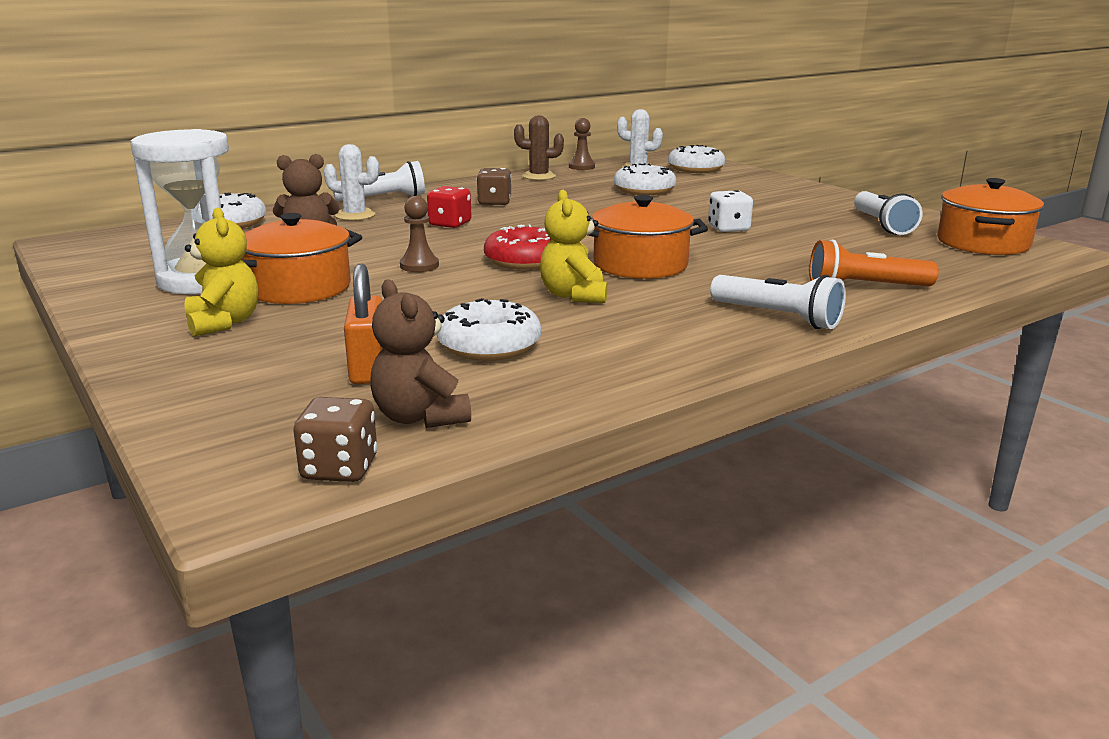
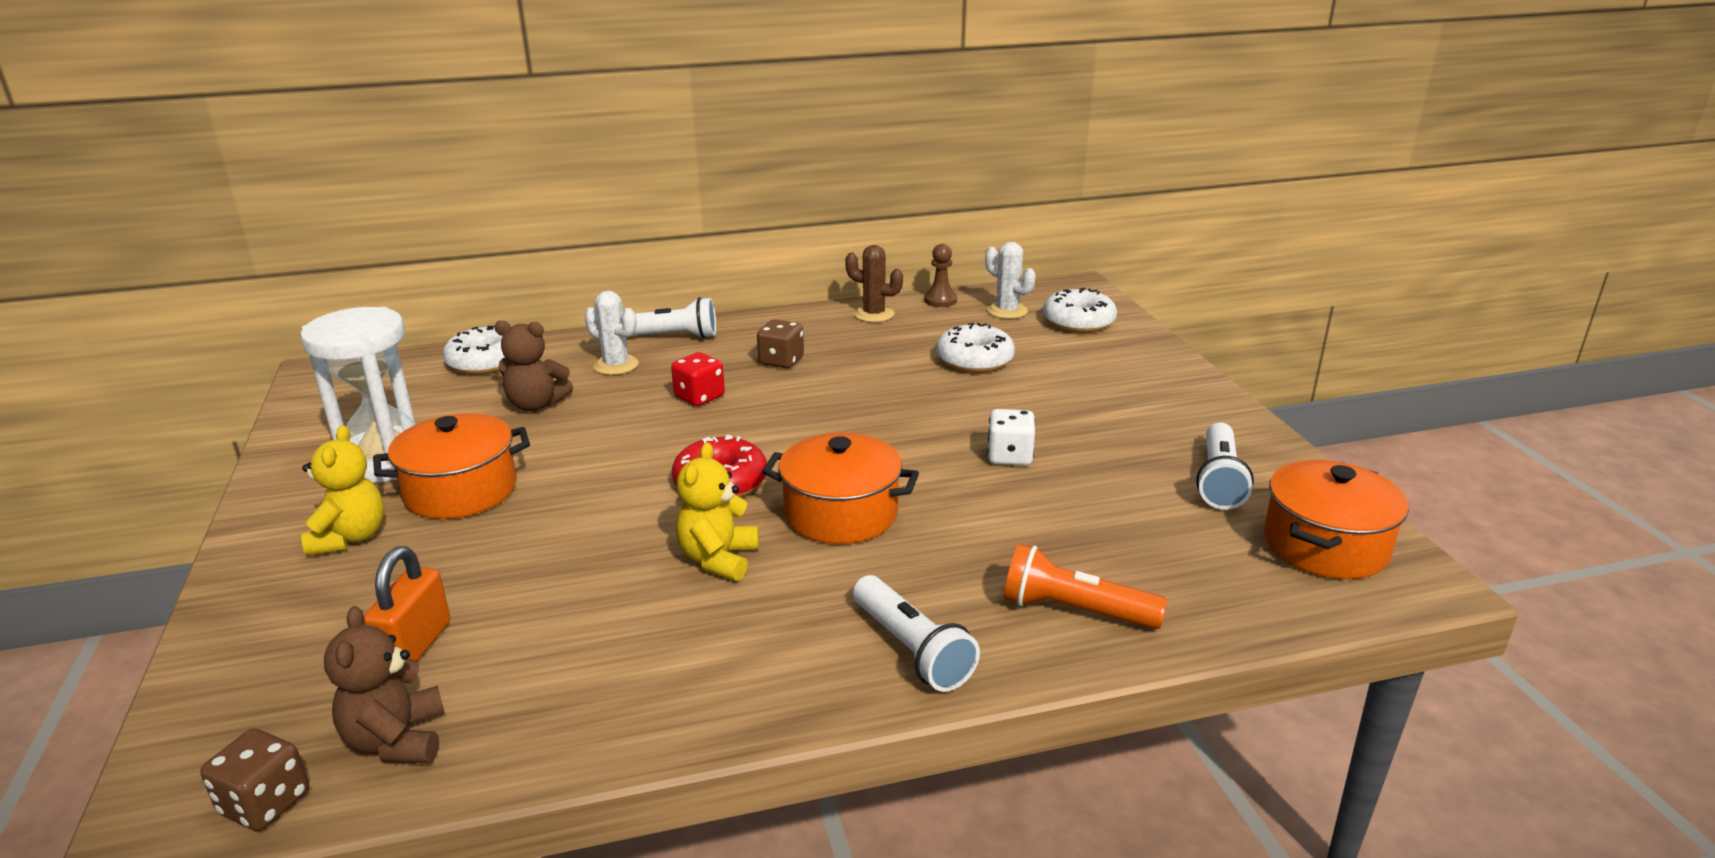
camera: 20 degrees right, 5 degrees up
brown pawn [400,196,439,272] -> none
white donut [437,298,541,361] -> none

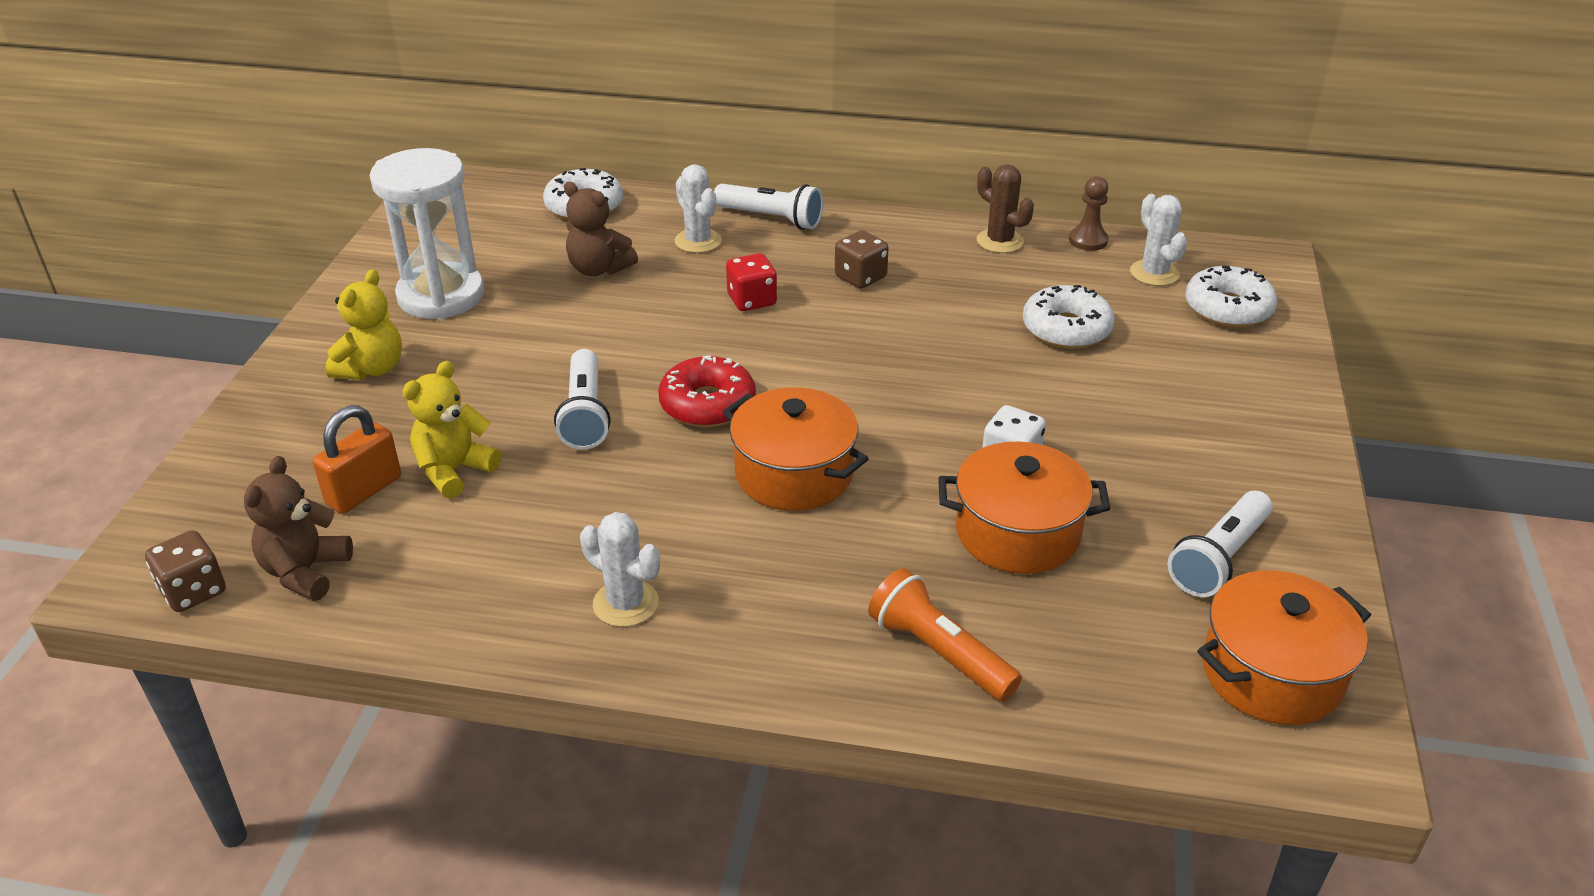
camera: 25 degrees right, 10 degrees up
orange pot [373,413,530,519] -> orange pot moved to [938,441,1111,574]
yellow teddy bear [676,443,759,581] -> yellow teddy bear moved to [402,361,501,499]
white flashlight [853,575,980,692] -> white flashlight moved to [554,349,610,450]
none -> white cactus [580,512,660,627]

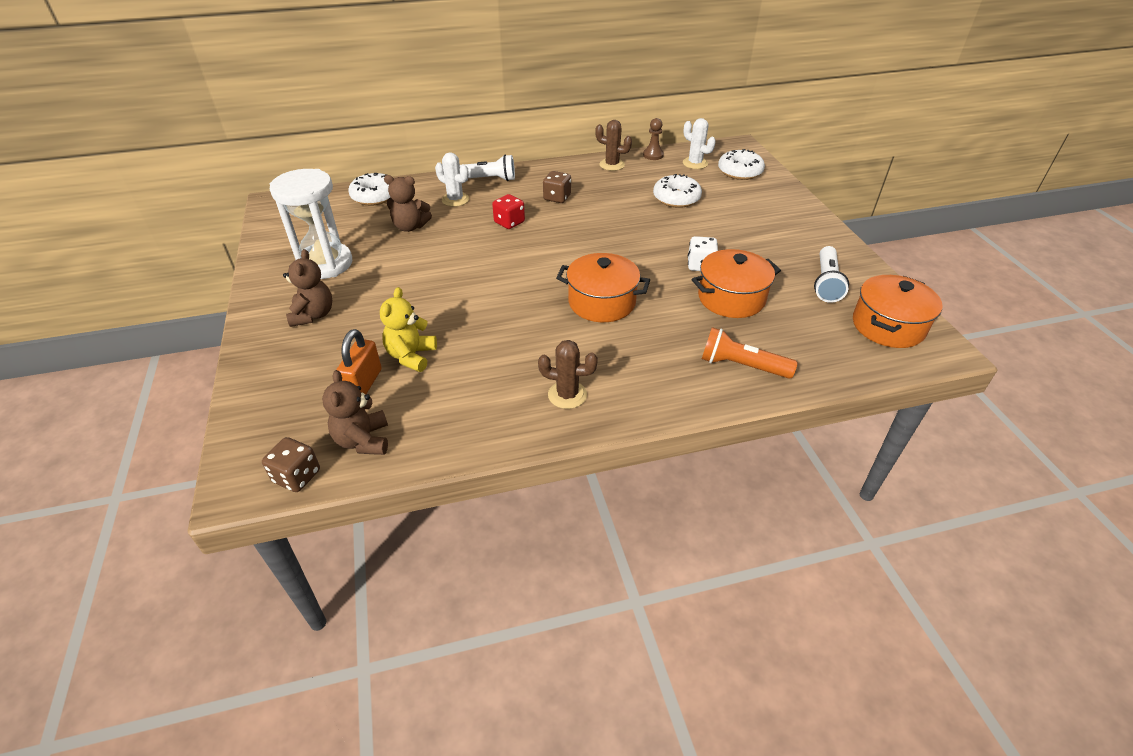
camera: 25 degrees left, 5 degrees up
yellow teddy bear [326,269,402,380] -> brown teddy bear [283,249,332,327]
white flashlight [554,349,610,450] -> none
white cactus [580,512,660,627] -> brown cactus [538,340,598,409]
red donut [658,355,756,427] -> none

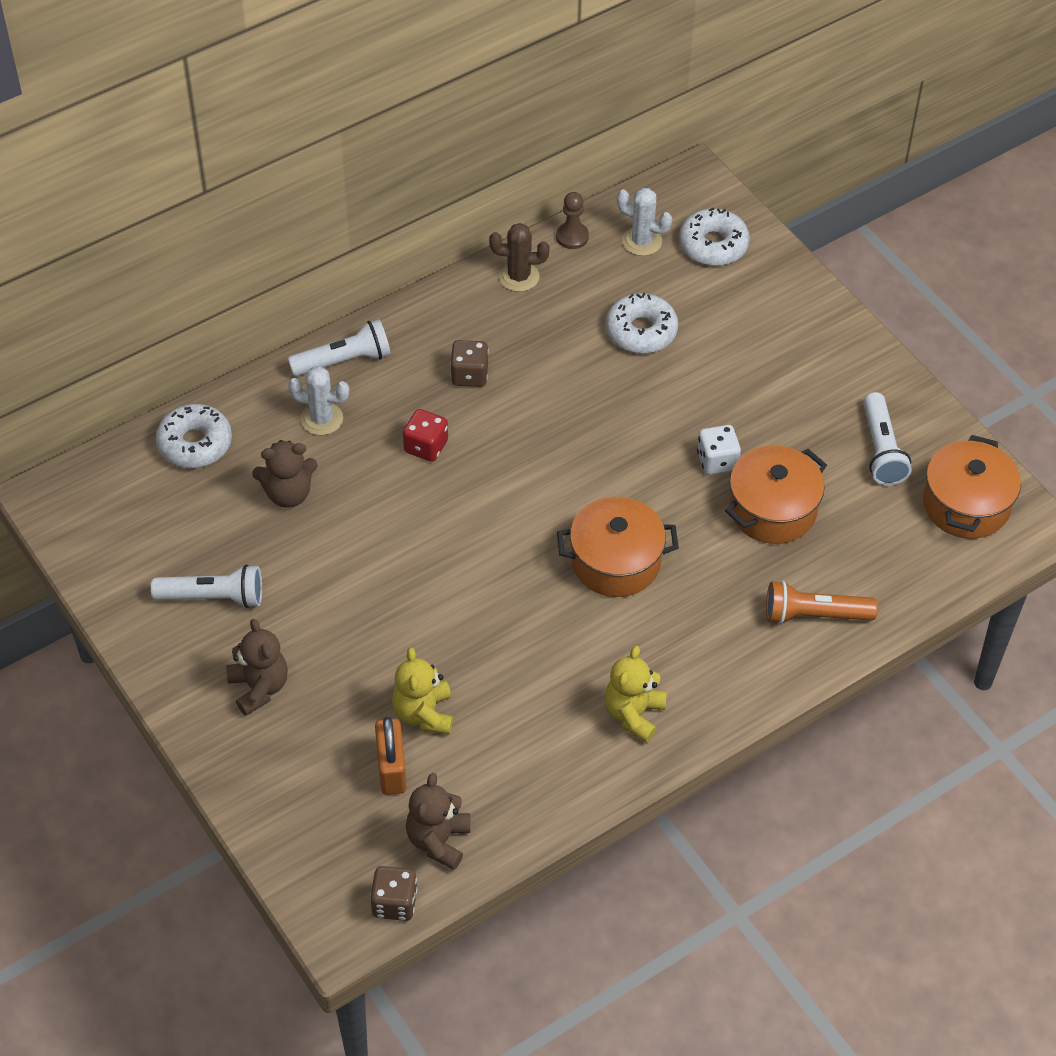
camera: 20 degrees left, 10 degrees up
white hourglass [270,169,352,279] -> white flashlight [151,565,262,608]
brown teddy bear [322,370,388,455] -> brown teddy bear turned 45 degrees clockwise [406,773,470,870]
brown cactus [538,340,598,409] -> yellow teddy bear [604,646,667,743]

